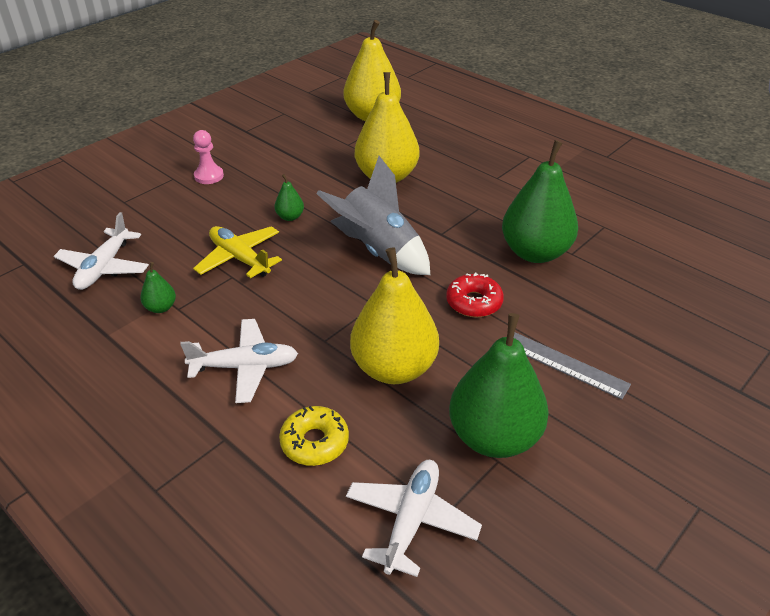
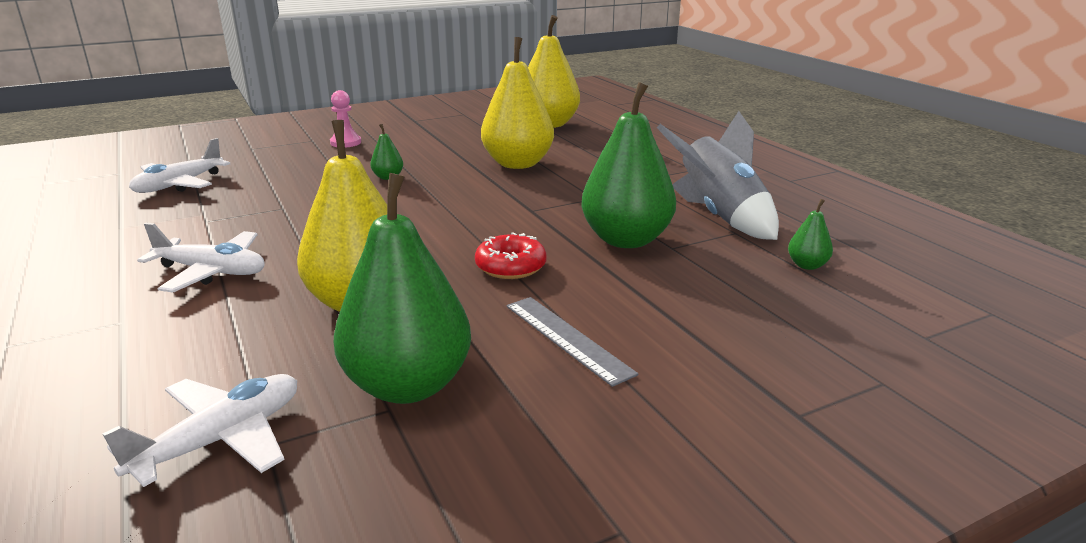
camera: 20 degrees right, 15 degrees down
green pear [140,262,176,313] -> green pear moved to [788,199,833,270]
yellow plane [193,226,282,278] -> none
yellow donut [279,406,349,466] -> none
grey rocket [316,156,430,275] -> grey rocket moved to [657,111,779,240]

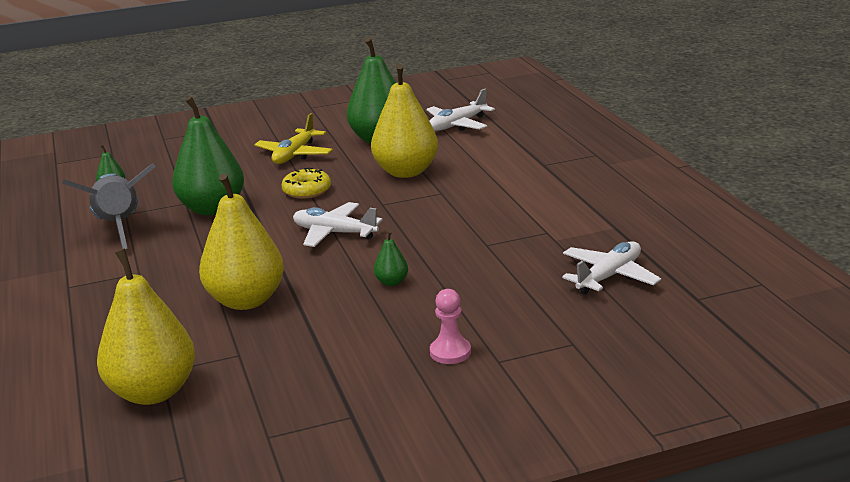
camera: 170 degrees left, 0 degrees up
white plane [137,223,265,293] -> white plane moved to [293,202,383,247]
red donut [475,232,547,279] -> yellow donut [281,167,331,199]
grey ruler [506,297,638,387] -> yellow plane [254,113,333,164]

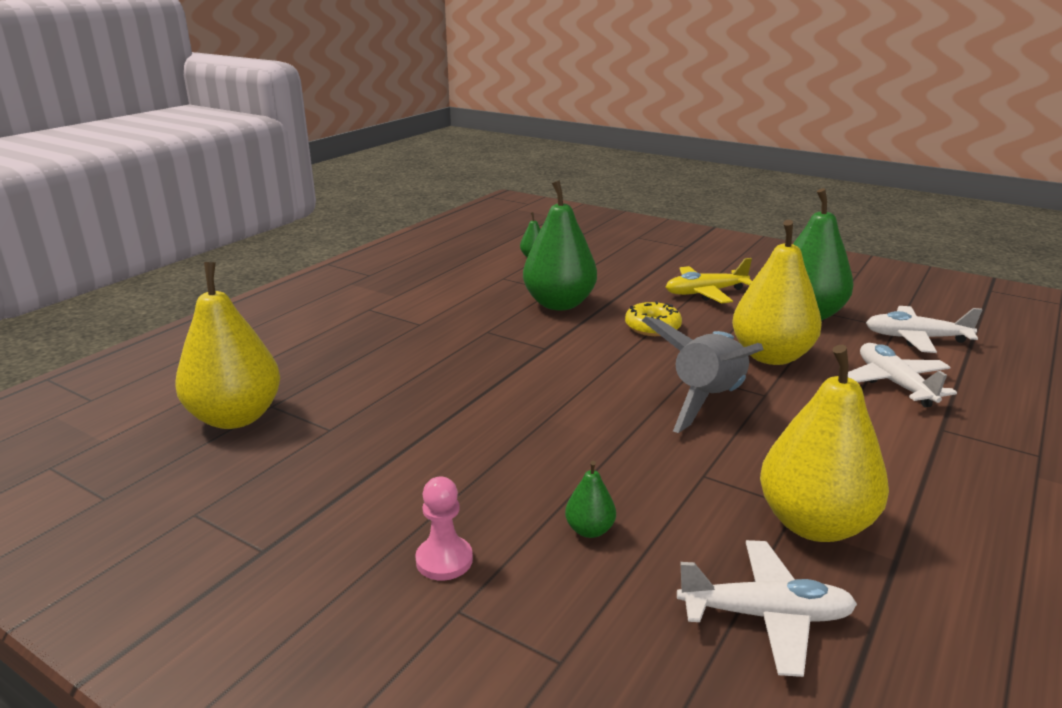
camera: 50 degrees right, 0 degrees up
grey rocket [62,163,156,249] -> grey rocket moved to [642,316,764,433]
yellow pear [199,174,284,310] -> yellow pear moved to [760,345,889,542]
white plane [293,202,383,247] -> white plane moved to [848,343,957,407]
green pear [374,230,408,286] -> green pear moved to [565,461,616,538]

